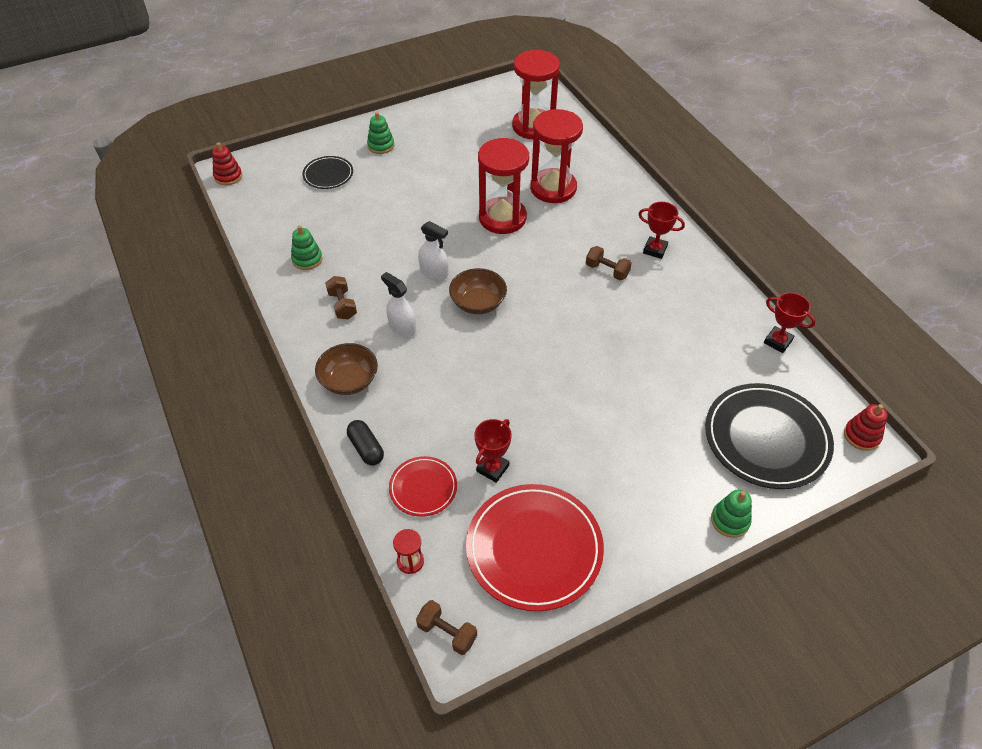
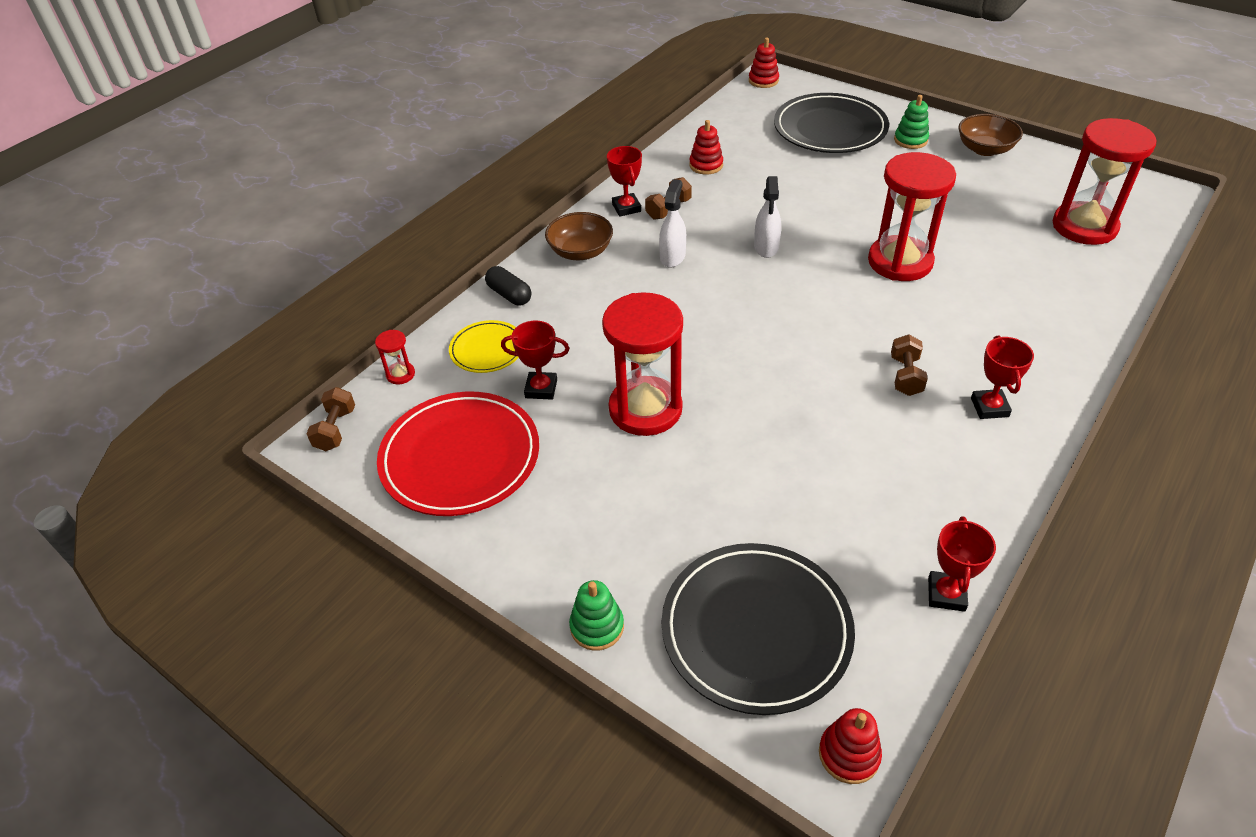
camera: 65 degrees right, 5 degrees down
green stacking toy [291,225,322,270] -> red stacking toy [689,120,723,175]
black plate [302,156,353,189] -> black plate [774,93,889,153], size x1.91
black capsule [347,420,384,465] -> black capsule turned 75 degrees counterclockwise [485,266,531,306]
red plate [389,456,457,517] -> yellow plate [449,320,519,373]
brown bowl [449,268,507,314] -> brown bowl moved to [958,114,1023,156]
red hourglass [530,109,583,203] -> red hourglass moved to [602,292,683,436]
none -> red trophy [607,146,642,217]

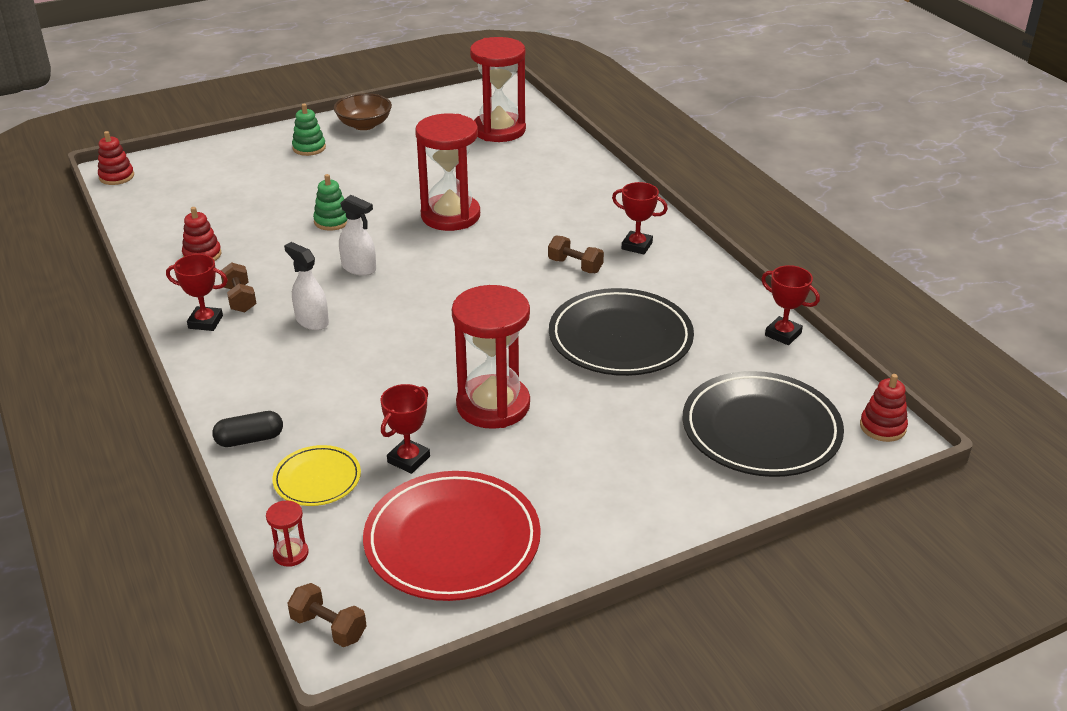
camera: 65 degrees left, 10 degrees down
brown bowl [545,212,613,260] -> none
green stacking toy [569,580,624,651] -> green stacking toy moved to [313,174,347,231]
black plate [774,93,889,153] -> black plate moved to [549,288,694,376]

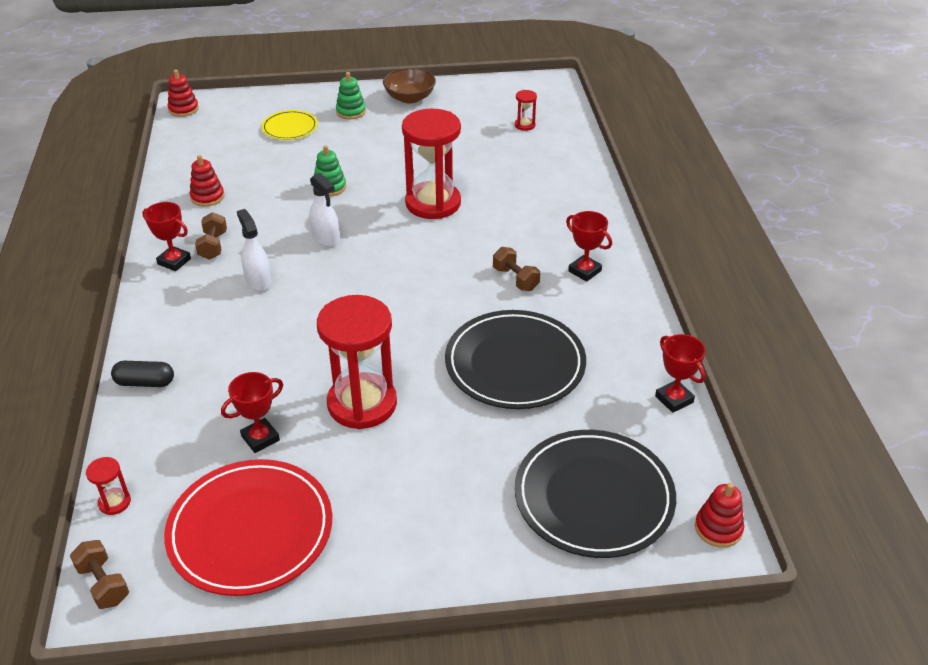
camera: 20 degrees right, 5 degrees up
yellow plate [272,445,361,506] -> yellow plate moved to [262,110,318,140]
red hourglass [470,37,526,142] -> red hourglass [515,90,537,131], size x0.41

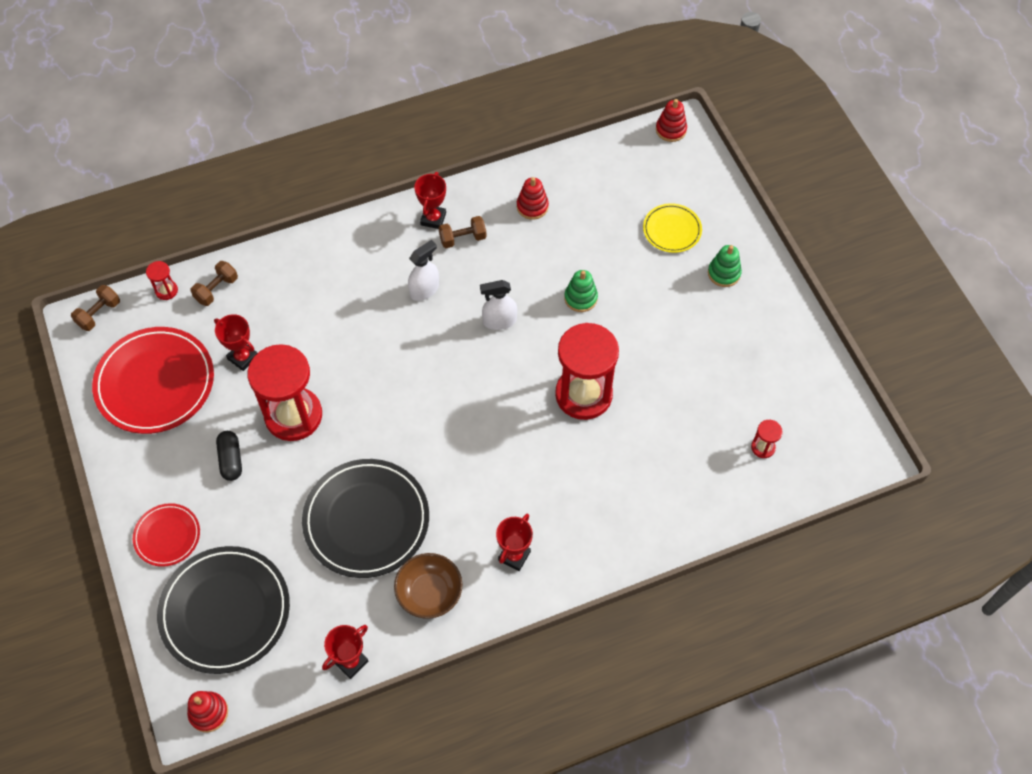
camera: 75 degrees right, 20 degrees up
black capsule [111,361,174,387] -> black capsule moved to [216,431,242,481]
white spray bottle [309,173,340,247] -> white spray bottle turned 45 degrees clockwise [480,280,517,330]
brown bowl [383,68,436,103] -> brown bowl moved to [394,553,462,619]
brown dumbbell [493,247,540,291] -> brown dumbbell moved to [190,261,238,306]
none -> red plate [133,503,200,567]

